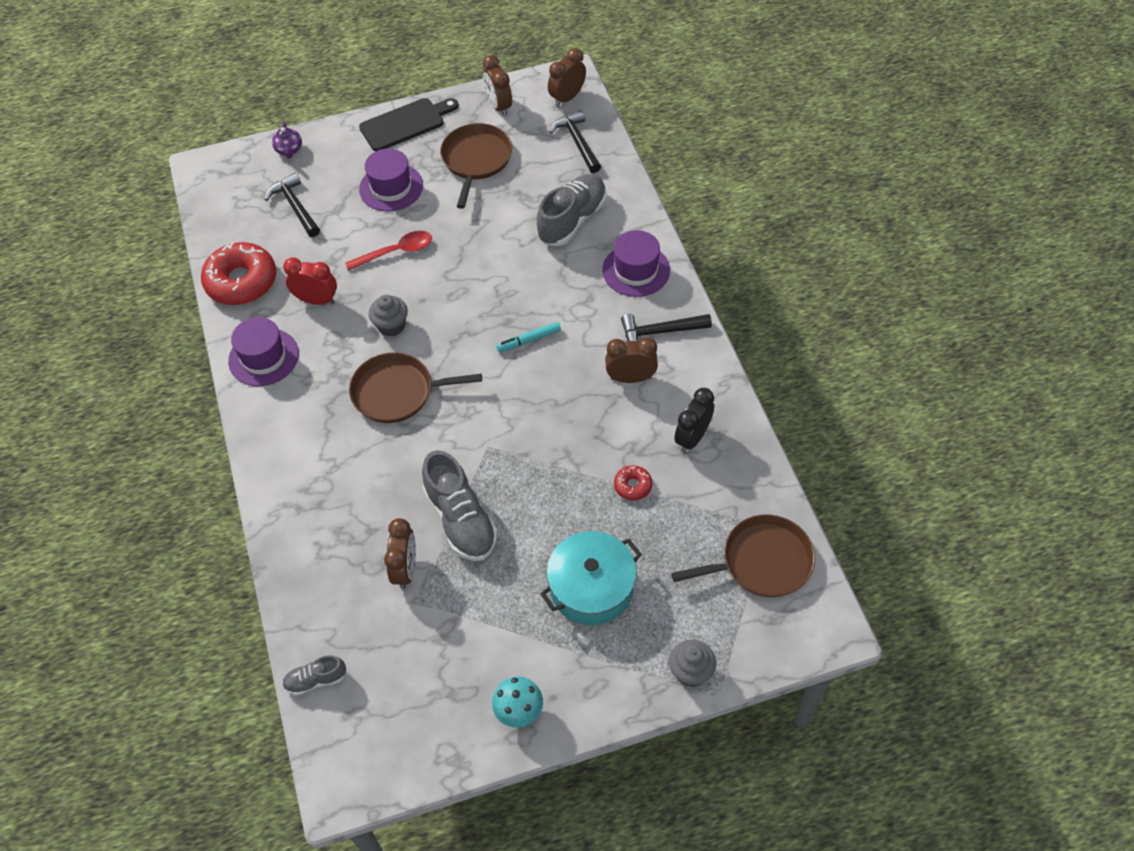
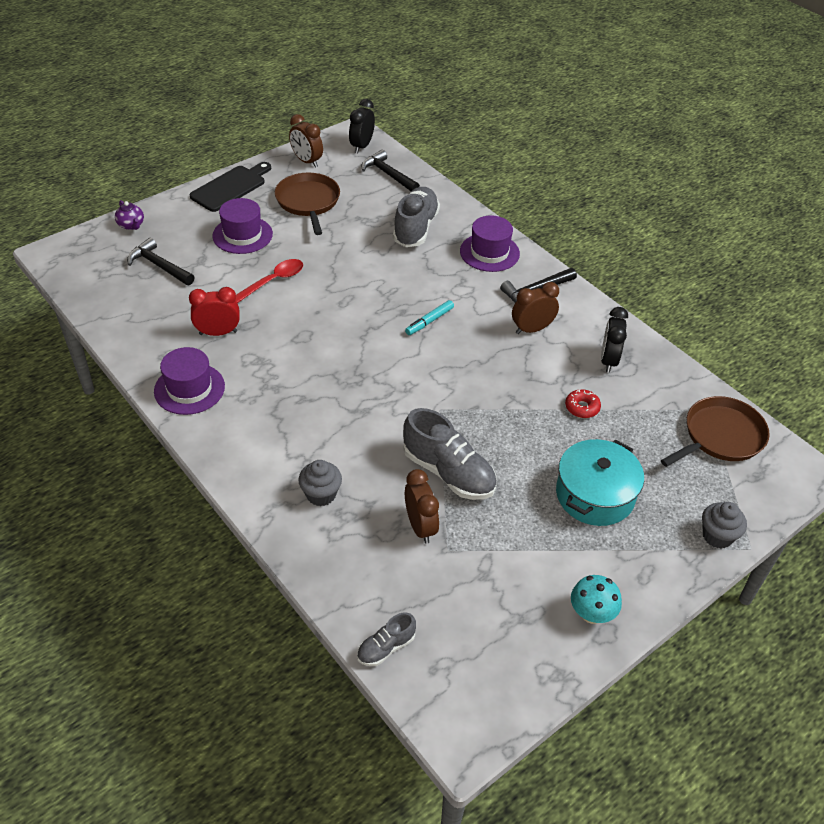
camera: 25 degrees left, 10 degrees down
red donut [201,242,276,305] -> none
brown pan [349,353,482,423] -> none
grey cupcake [369,295,408,337] -> grey cupcake moved to [298,460,342,506]
brown clock [548,48,586,107] -> black clock [349,99,375,153]

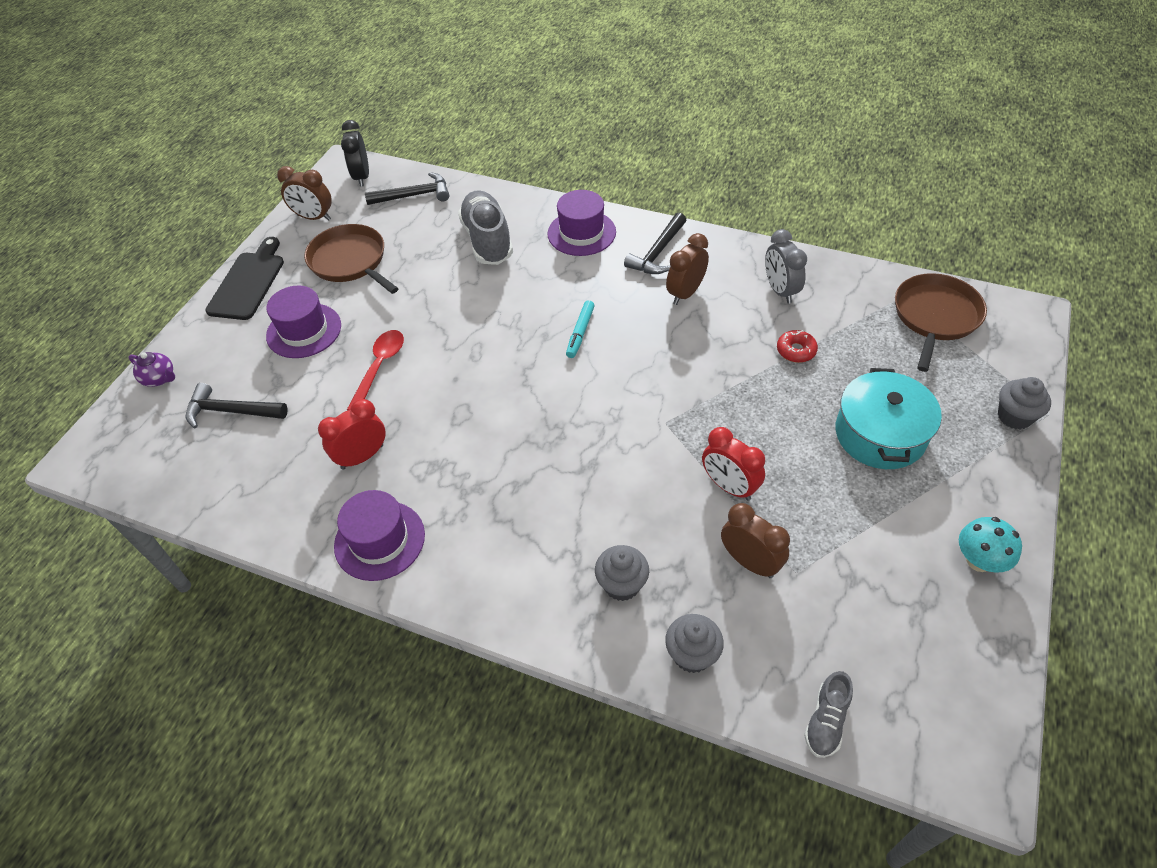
camera: 25 degrees left, 5 degrees up
black hammer [361,150,420,191] -> black hammer turned 150 degrees clockwise [365,172,449,205]
grey shoe [403,408,496,500] -> red clock [702,427,765,501]
black clock [601,307,628,373] -> grey clock [765,229,807,304]
none -> grey cupcake [665,614,724,673]

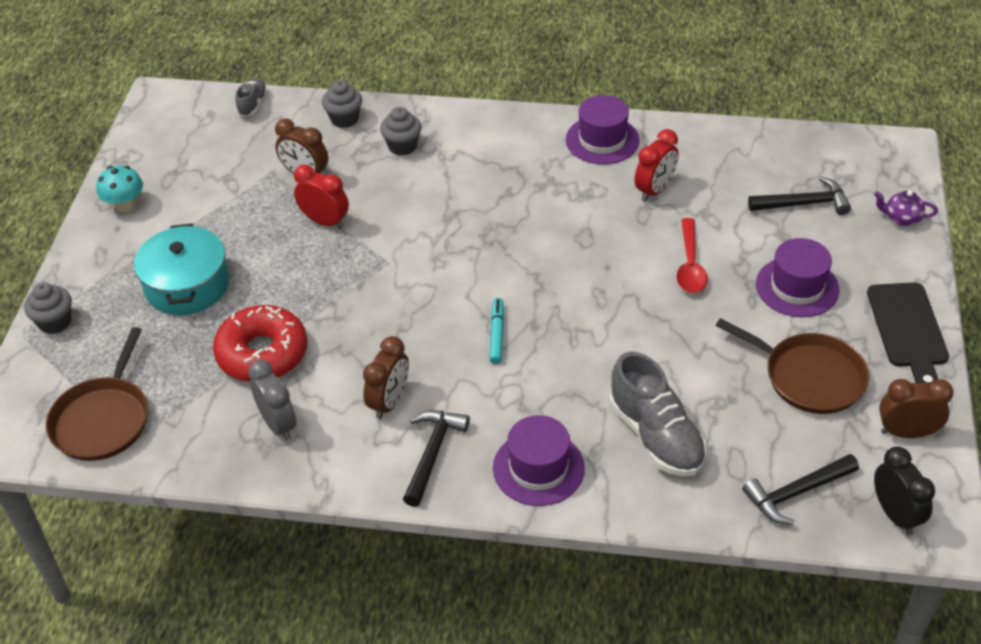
camera: 165 degrees right, 5 degrees down
red donut [777,330,818,363] -> red donut [213,305,307,382], size x2.17

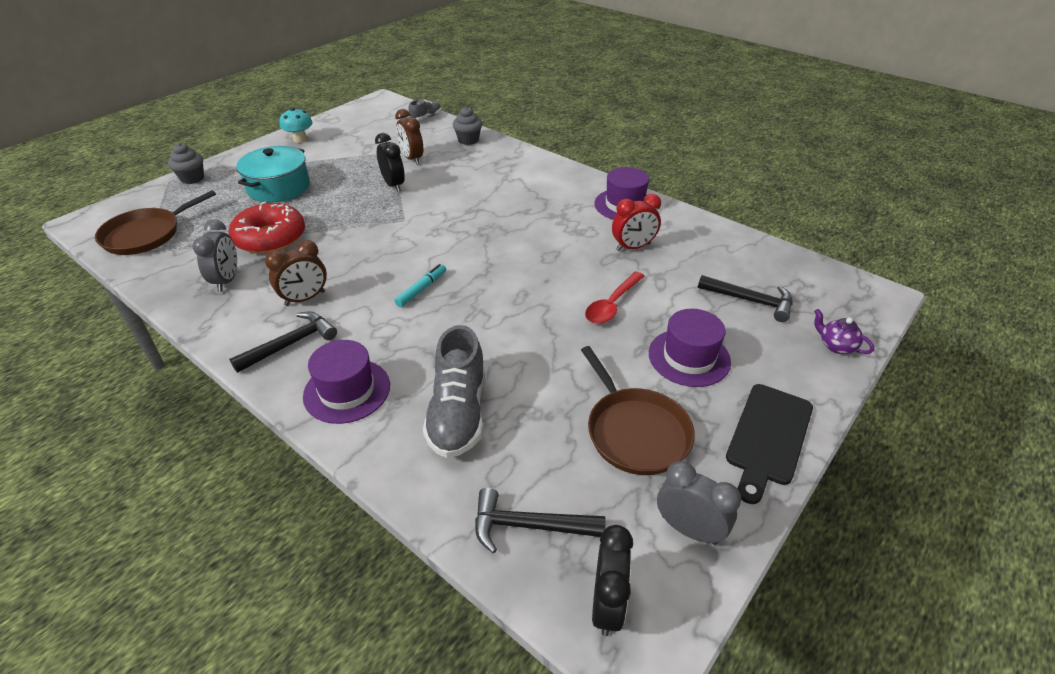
camera: 30 degrees right, 5 degrees down
red clock [294,165,349,229] -> black clock [375,133,405,192]
grey cupcake [380,107,421,156] -> none
brown clock [879,379,954,438] -> grey clock [657,461,741,545]

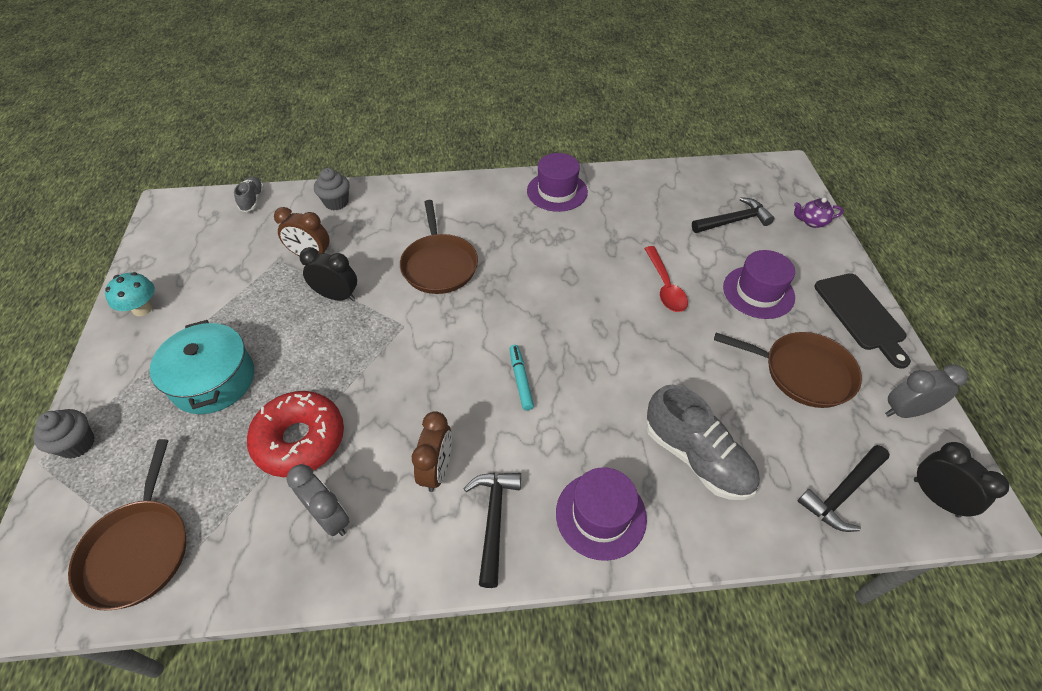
camera: 45 degrees left, 10 degrees up
red clock [612,194,661,251] -> none
none -> brown pan [400,200,478,294]

